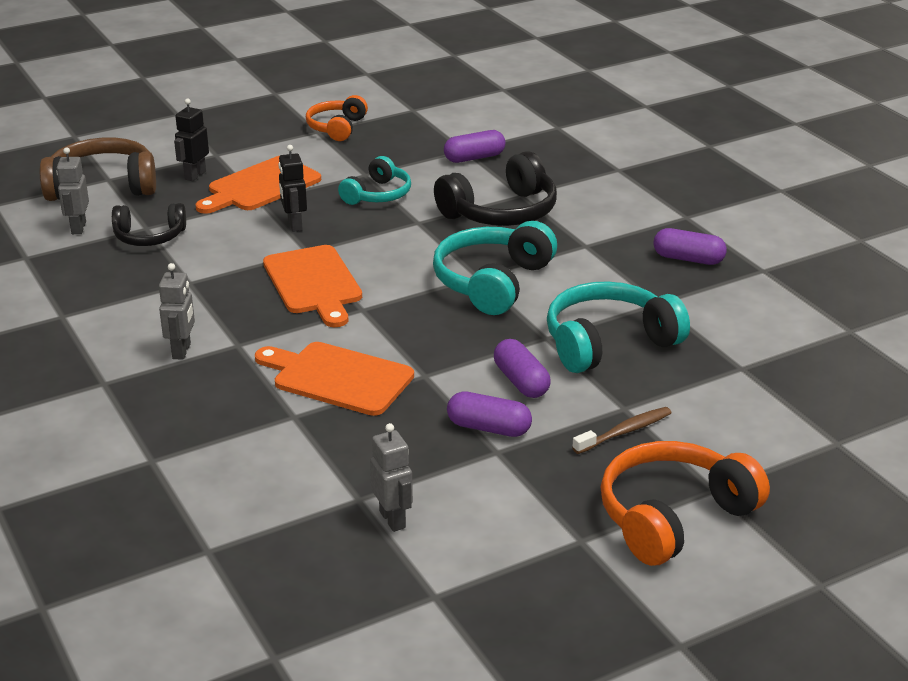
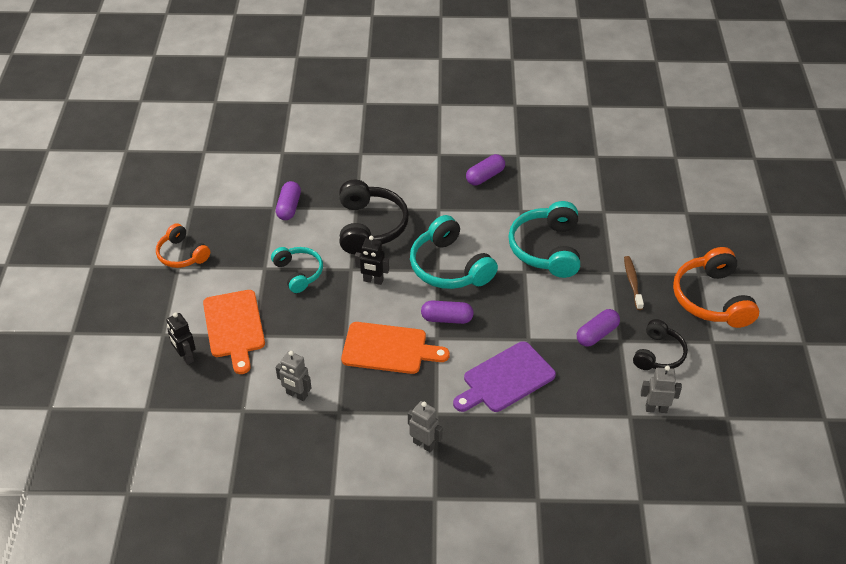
camera: 60 degrees left, 15 degrees up
brown headphones [40,138,156,201] -> none
grey robot [56,147,89,234] -> grey robot moved to [276,351,311,401]
black headphones [112,203,186,246] -> black headphones moved to [633,319,688,370]
orange cutting board [255,342,414,416] -> purple cutting board [453,341,556,412]
black robot [278,145,307,232] -> black robot moved to [355,236,389,285]
purple capsule [494,339,551,398] -> purple capsule moved to [421,300,474,324]

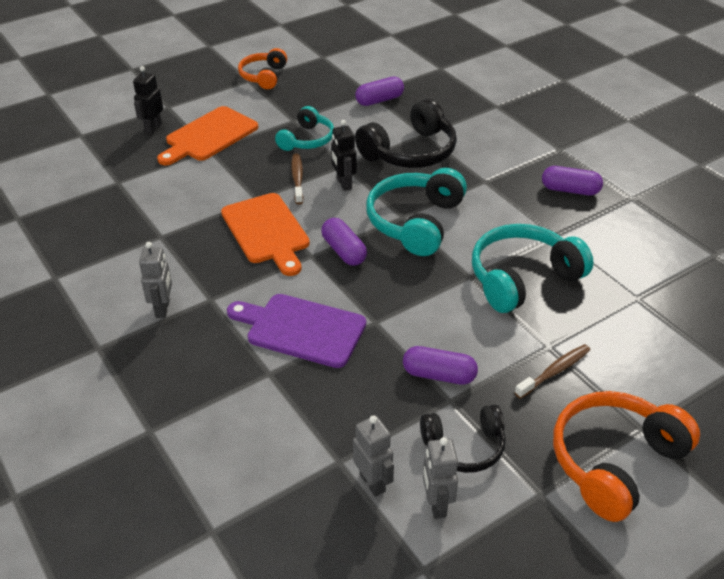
camera: 55 degrees right, 5 degrees down
grey robot [276,351,311,401] -> grey robot moved to [423,437,458,519]
none -> brown toothbrush [291,154,303,205]

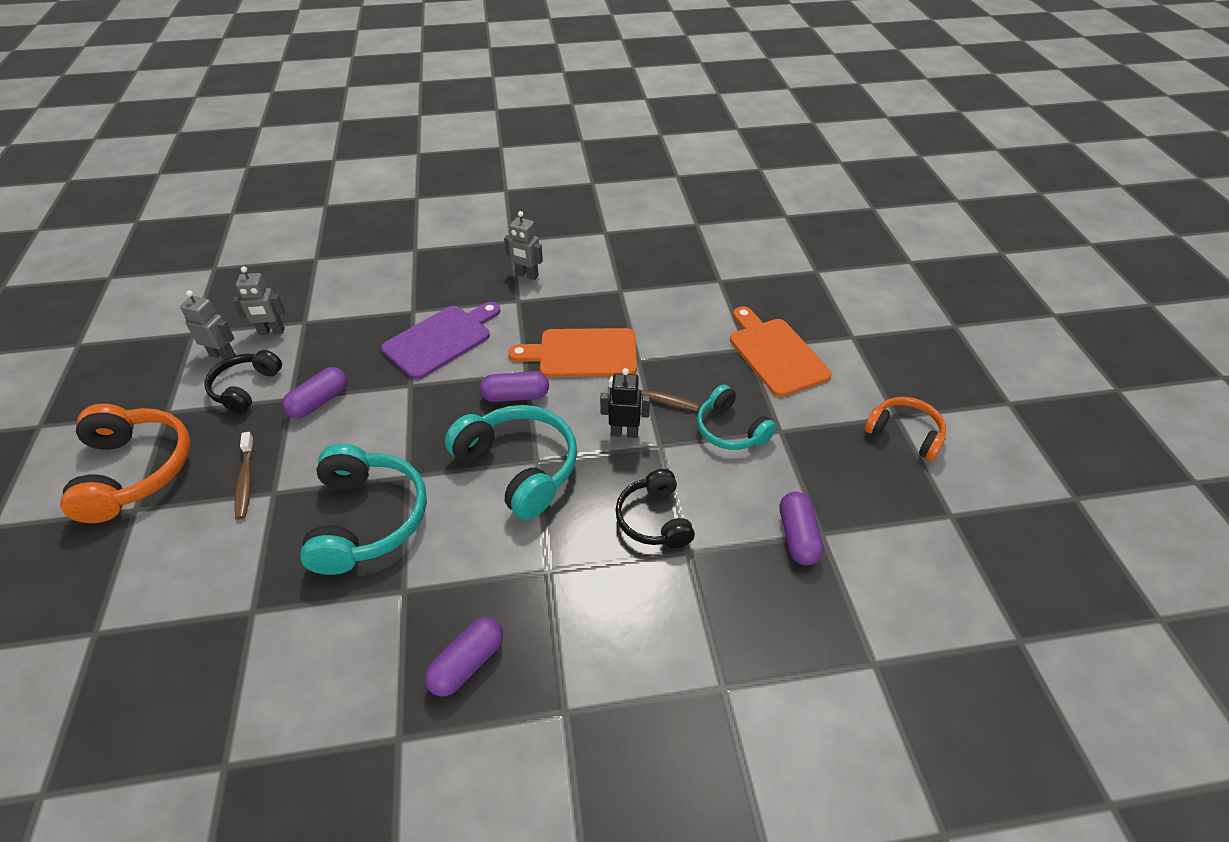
camera: 115 degrees right, 5 degrees up
black robot [133,66,163,134] -> none
black headphones [355,99,457,168] -> black headphones [615,469,695,548], size x0.62

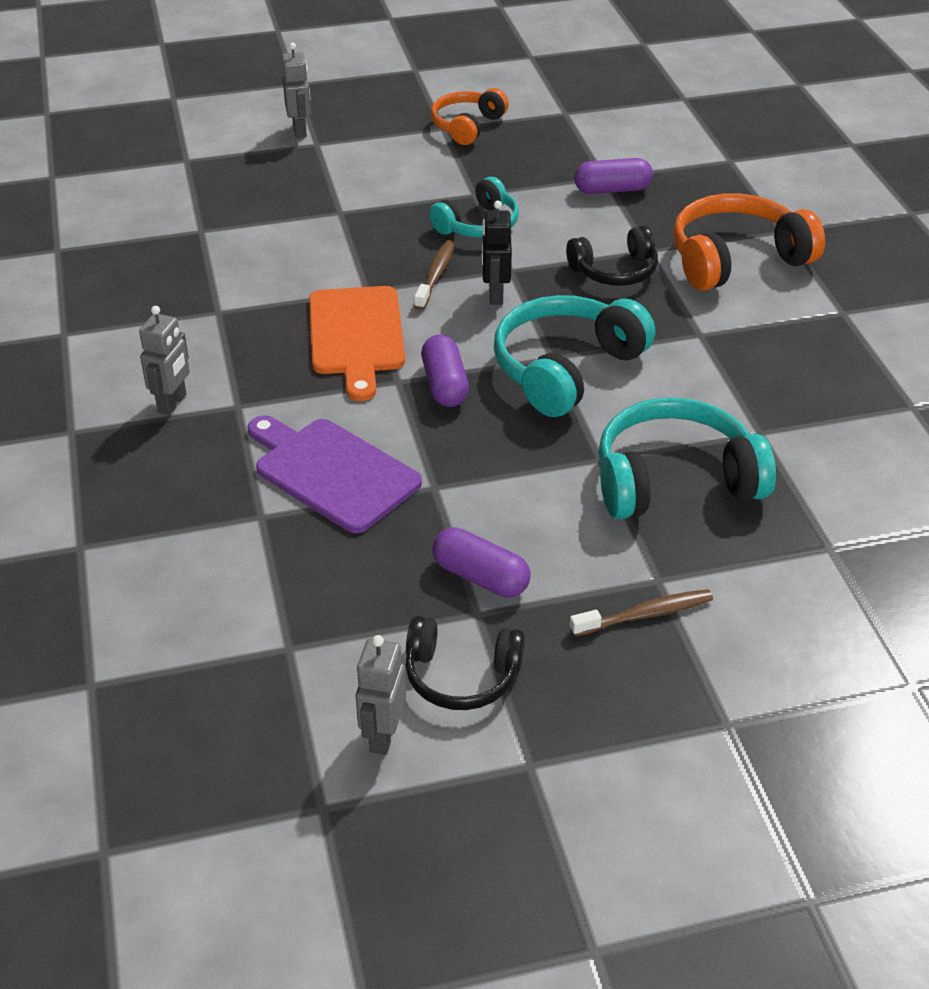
camera: 95 degrees left, 5 degrees down
orange headphones [60,404,191,523] -> orange headphones moved to [673,193,825,291]
grey robot [233,266,285,335] -> grey robot moved to [282,42,311,138]
purple capsule [425,617,503,696] -> none
orange cutting board [730,306,832,397] -> none

